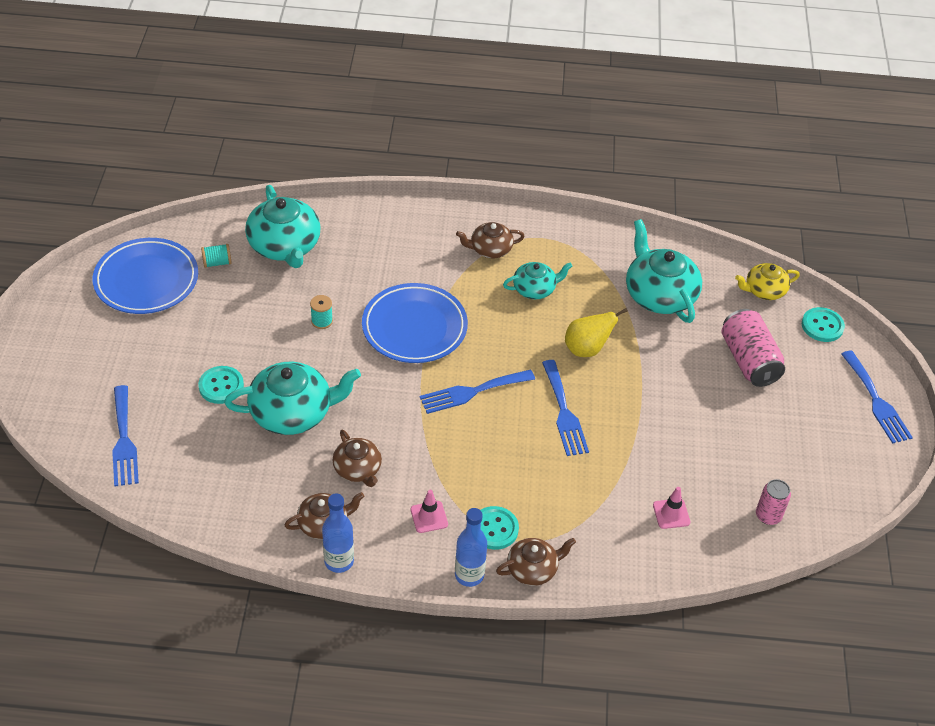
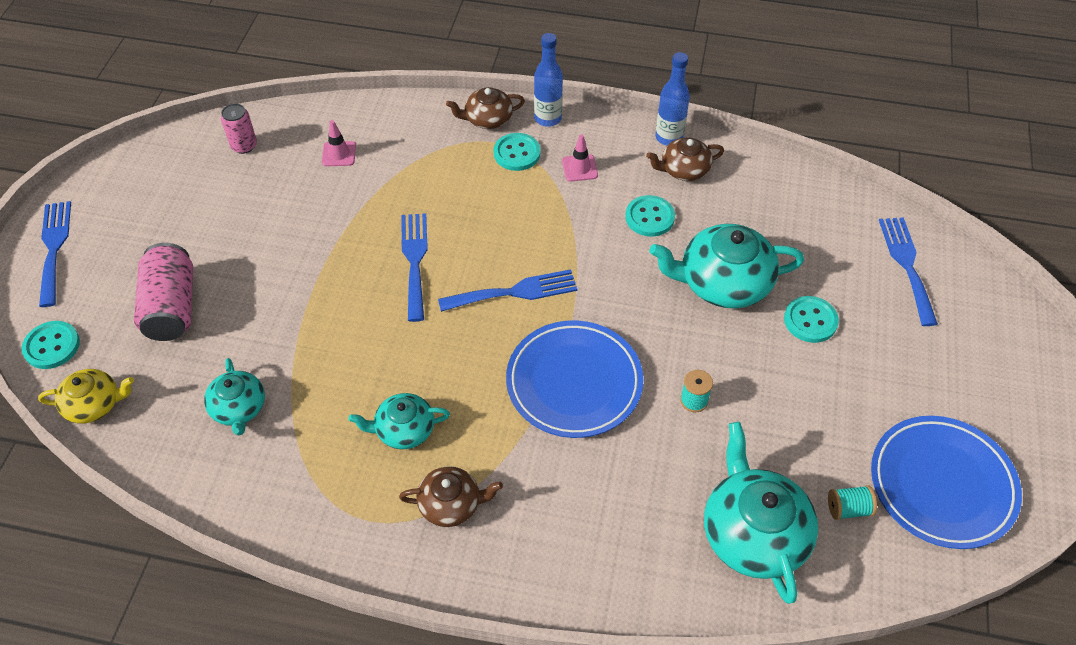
camera: 170 degrees left, 5 degrees up
brown teapot [333,430,382,487] -> turquoise button [625,195,675,237]
yellow pear [565,308,628,357] -> none
turquoise teapot [626,219,702,323] -> turquoise teapot [204,358,265,436], size x0.58

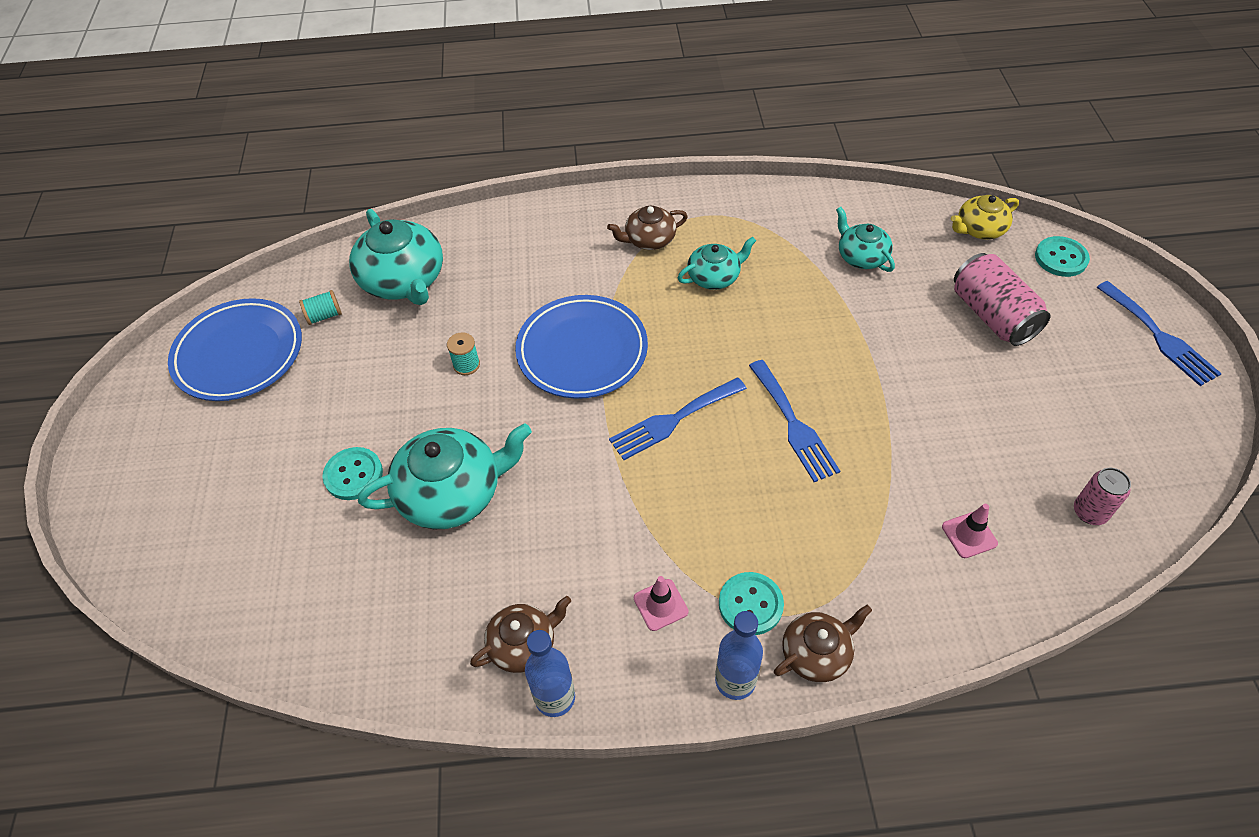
camera: 165 degrees right, 0 degrees up
turquoise button [625,195,675,237] -> none
blue fork [879,217,938,326] -> none

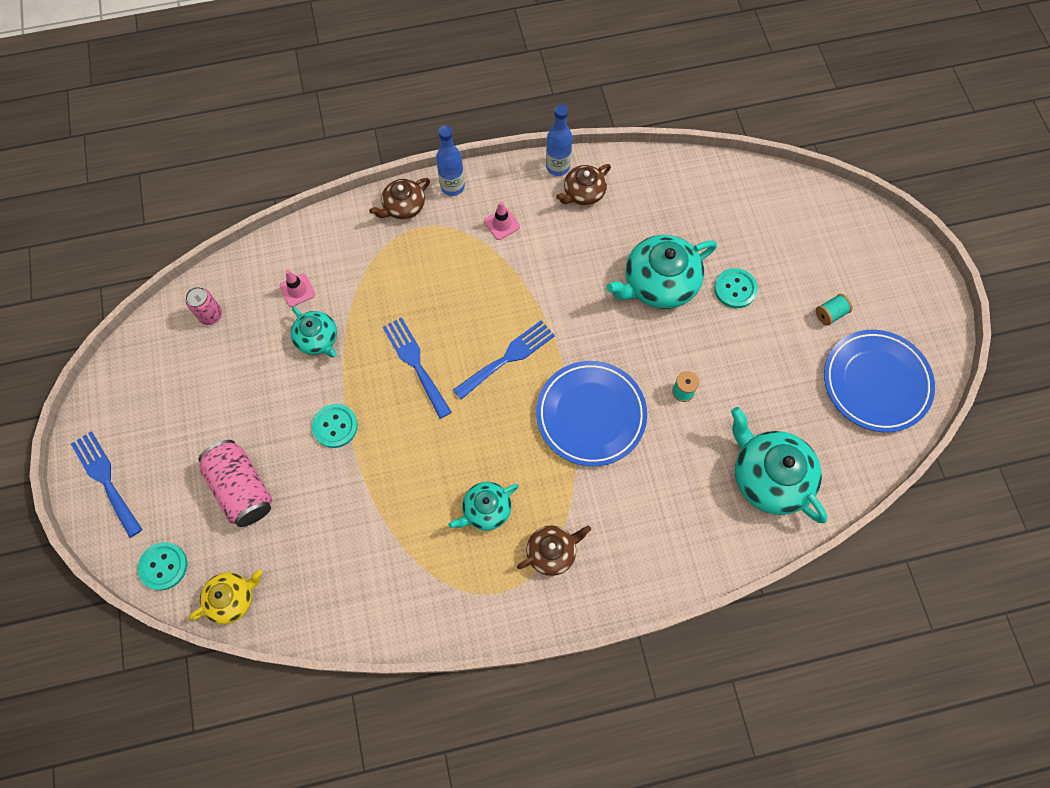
camera: 170 degrees right, 15 degrees up
turquoise spool [299,290,342,325] -> turquoise spool moved to [816,294,853,326]
turquoise button [719,572,784,635] -> turquoise button moved to [312,404,358,448]
turquoise teapot [836,207,895,272] -> turquoise teapot moved to [291,307,337,357]

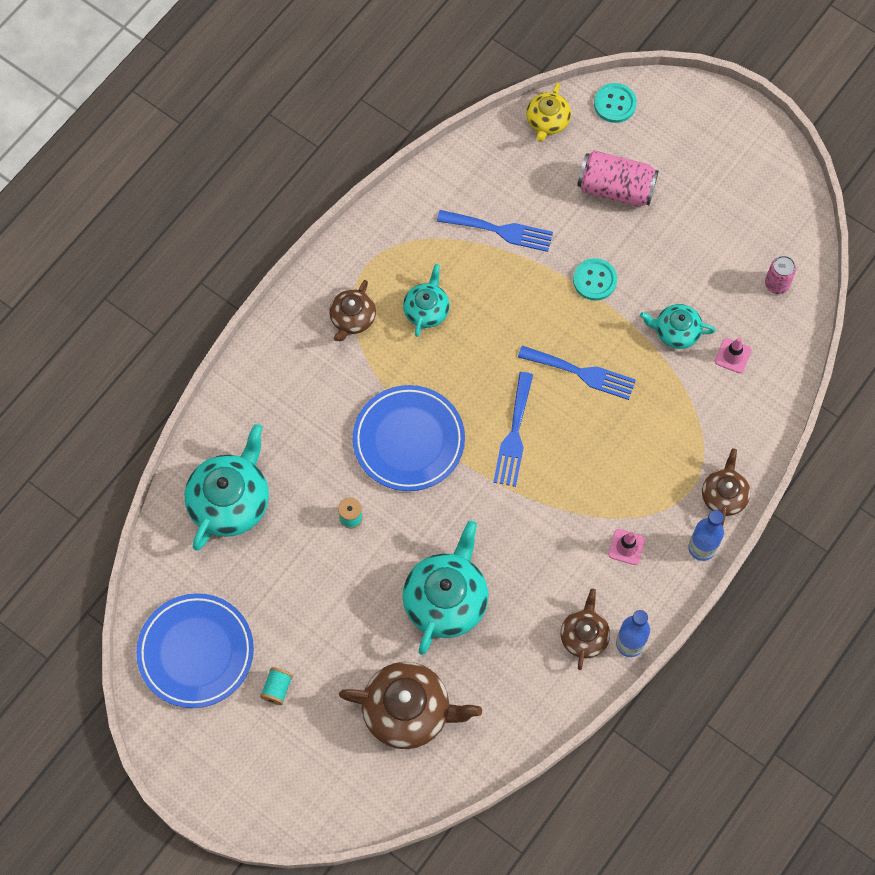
camera: 140 degrees right, 0 degrees up
blue fork [71,431,143,538] -> blue fork moved to [437,210,553,252]
turquoise button [714,268,758,308] -> none
turquoise teapot [731,407,827,523] -> turquoise teapot turned 75 degrees counterclockwise [184,424,269,550]
none -> brown teapot [339,662,482,749]

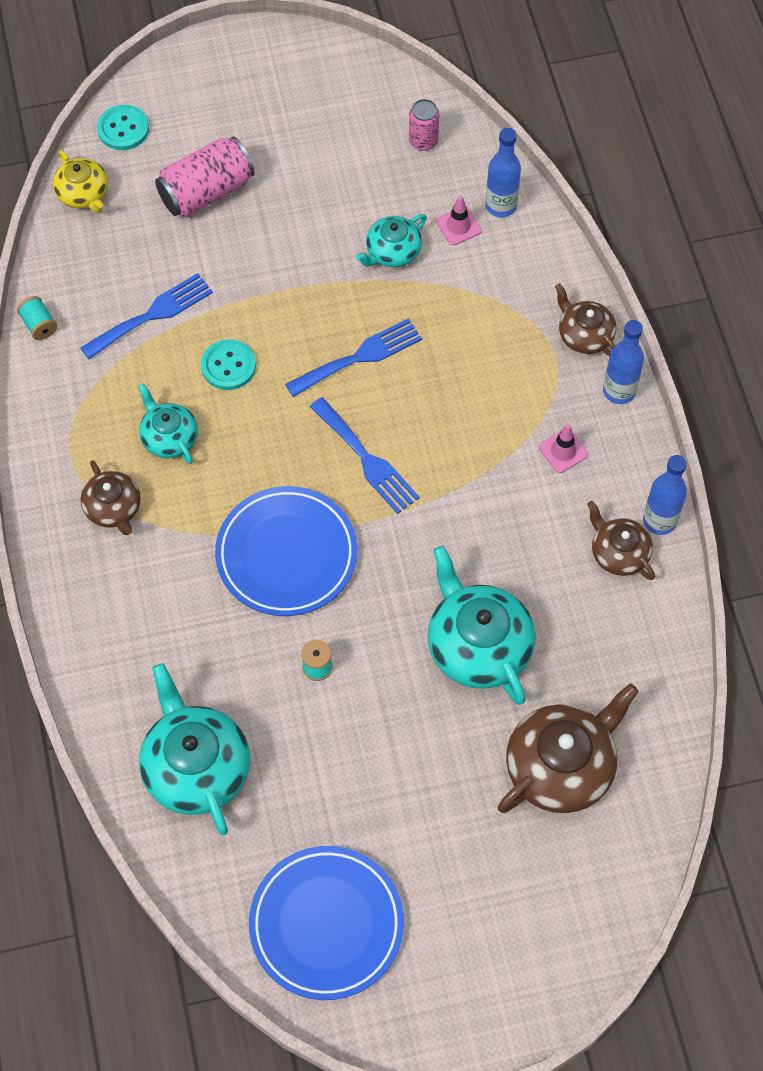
camera: 50 degrees left, 5 degrees down
turquoise spool [260,667,293,705] -> turquoise spool moved to [17,296,57,340]
turquoise button [573,258,617,301] -> turquoise button moved to [201,339,256,390]
none -> blue bottle [485,128,521,217]

